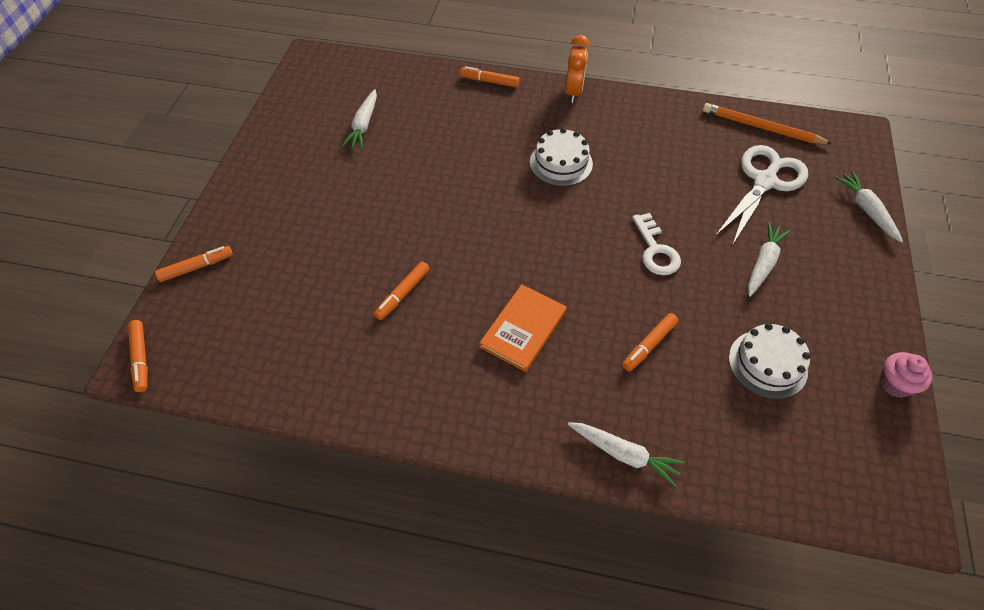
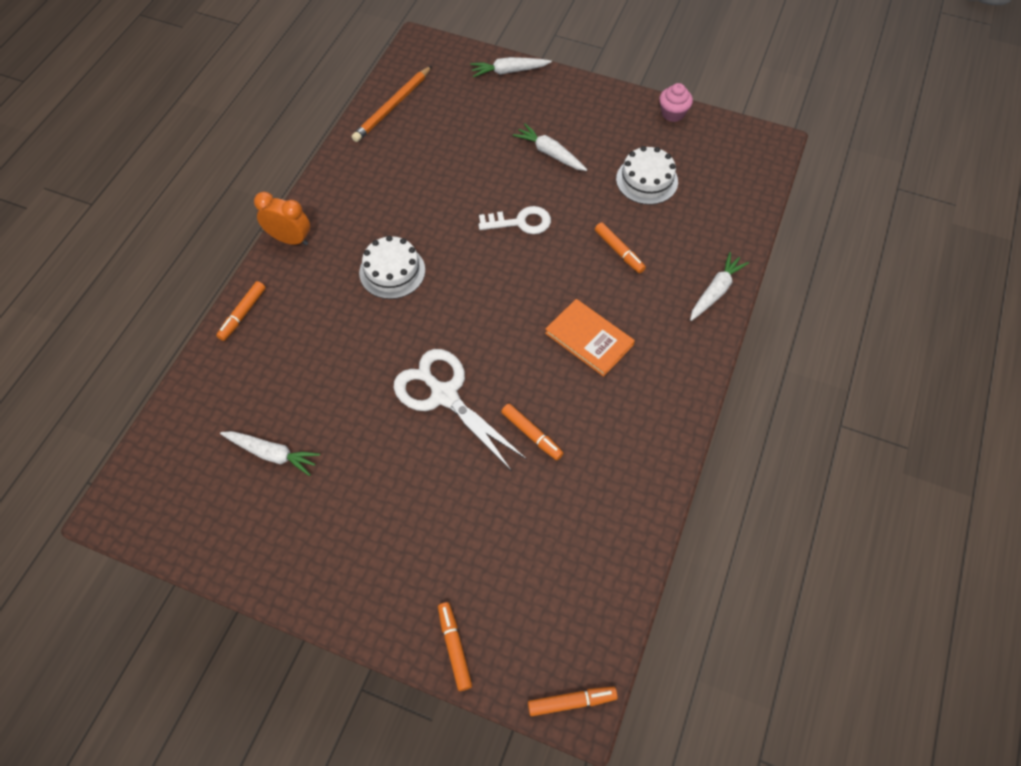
camera: 80 degrees left, 5 degrees up
white scissors [715,145,808,245] -> white scissors moved to [394,349,527,471]

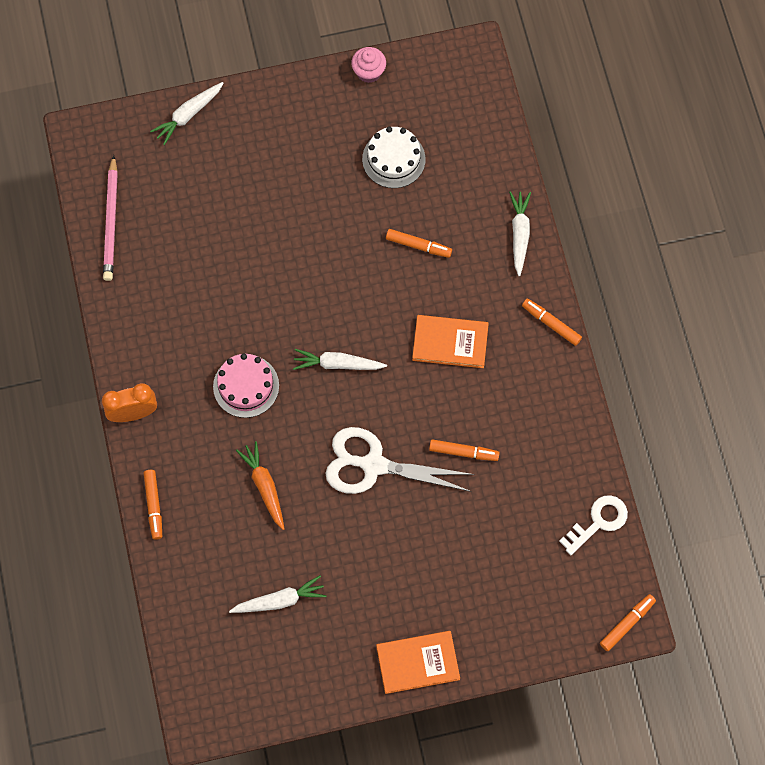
camera: 35 degrees left, 10 degrees up
orange pencil [352,66,432,142] -> pink pencil [103,155,118,281]
white cake [359,235,425,299] -> pink cake [213,353,279,418]
orange marker [438,602,472,691] -> orange marker moved to [522,298,582,346]
white key [478,206,551,234] -> white key moved to [559,495,628,555]
white carrot [513,124,587,171] -> white carrot moved to [293,349,387,370]
none -> orange carrot [236,441,285,530]
none -> orange book [376,631,460,694]

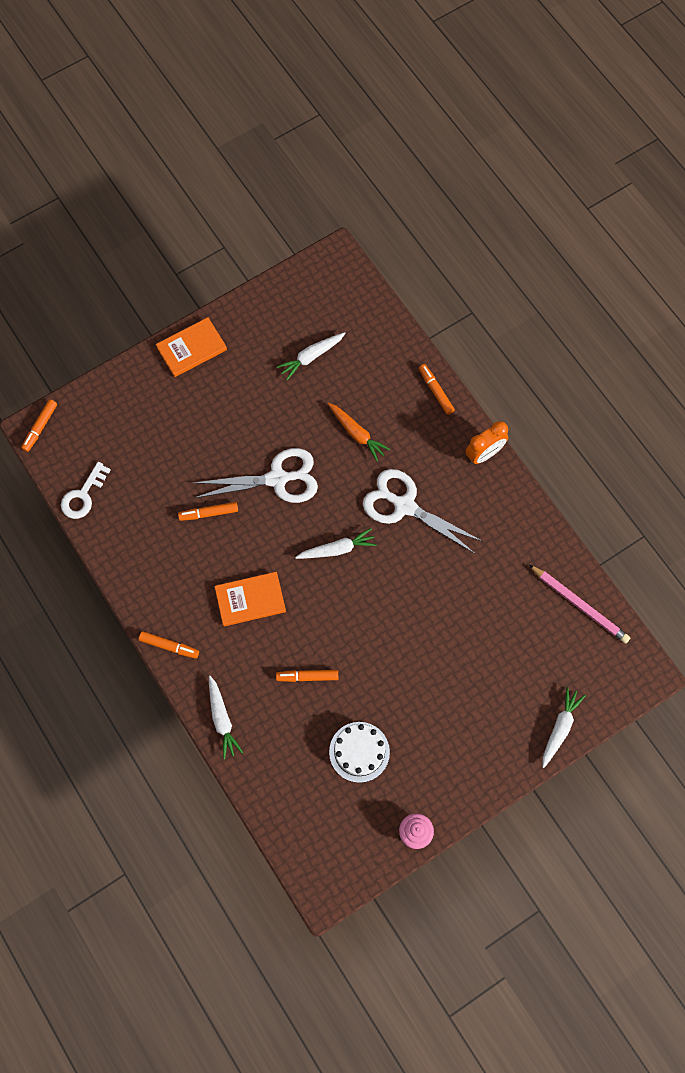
camera: 160 degrees right, 0 degrees up
pink pencil [103,155,118,281] -> pink pencil turned 150 degrees clockwise [529,565,630,644]
pink cake [213,353,279,418] -> white scissors [363,469,483,554]

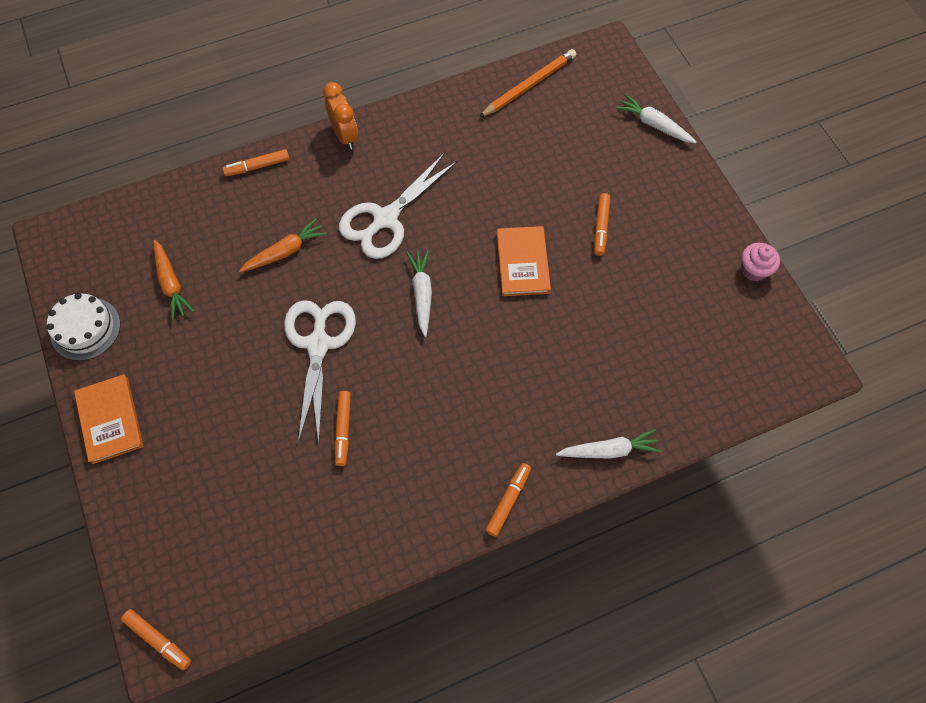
camera: 80 degrees left, 5 degrees down
white key [61,462,111,519] -> none
orange book [214,572,286,626] -> orange book moved to [497,226,551,296]
orange marker [276,670,338,682] -> orange marker moved to [594,193,610,256]
white carrot [277,332,346,380] -> orange carrot [153,240,195,321]
white cake [329,722,390,783] -> white cake moved to [47,293,121,361]
pink pencil [529,565,630,644] -> orange pencil [479,49,576,117]

